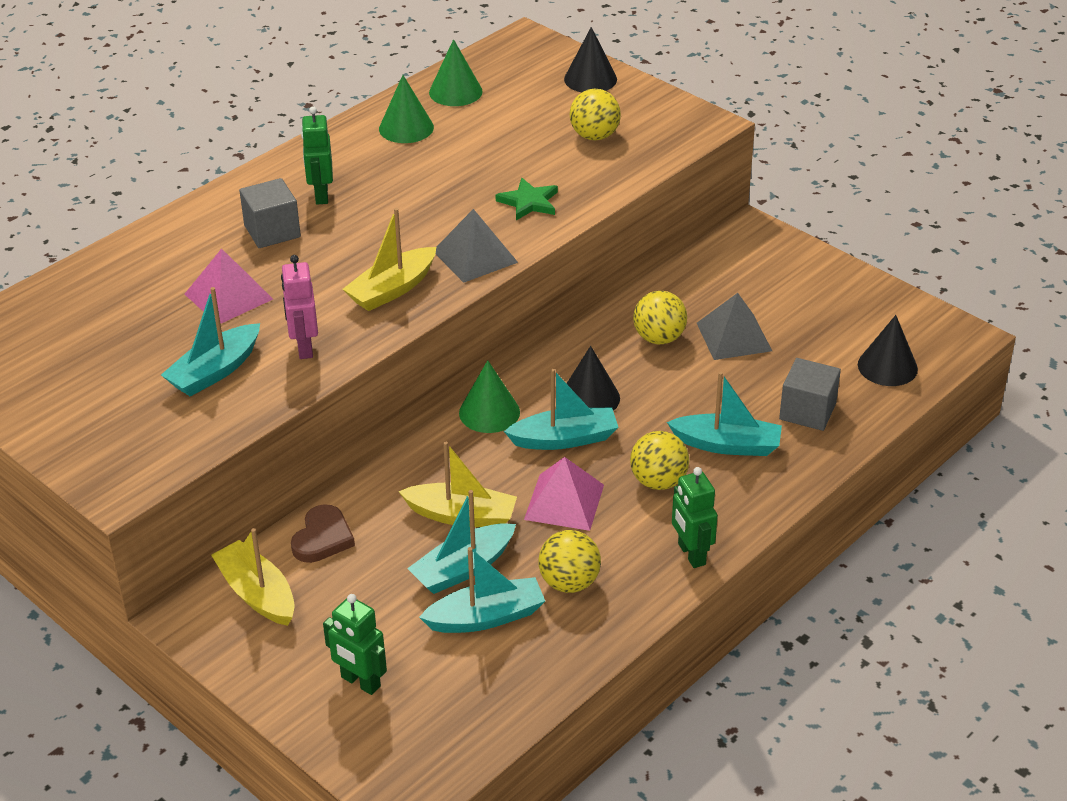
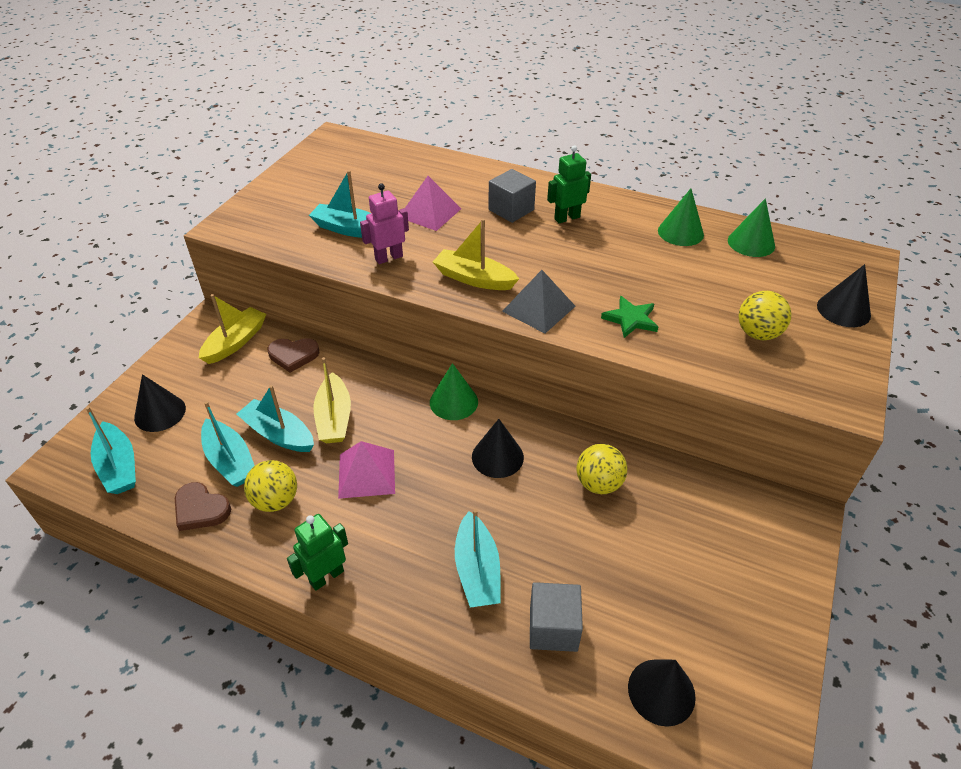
camera: 70 degrees right, 5 degrees up
green robot [323,594,387,695] -> black cone [134,374,186,432]
turquoise boat [504,369,618,450] -> turquoise boat moved to [86,406,136,494]
yellow ball [630,431,689,490] -> none
grey pyramid [697,293,772,360] -> none
none -> brown heart [175,482,231,531]

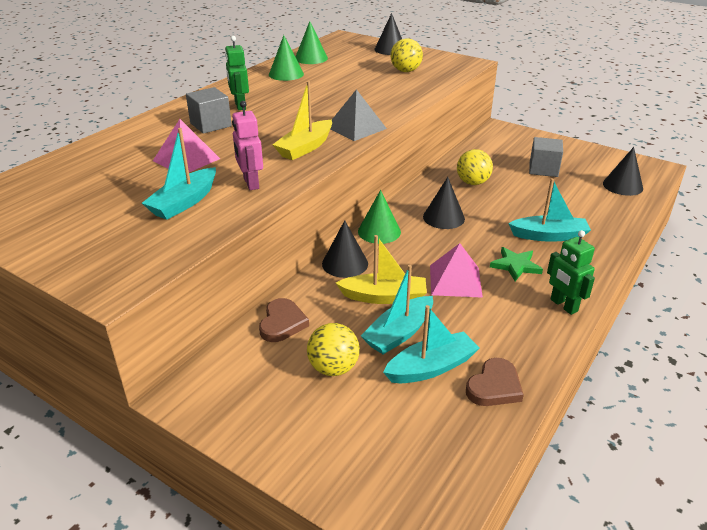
camera: 80 degrees left, 10 degrees down
turquoise boat [86,406,136,494] -> none
black cone [134,374,186,432] -> black cone moved to [322,220,368,278]
yellow boat [199,294,266,364] -> none
yellow ball [244,460,297,512] -> yellow ball moved to [307,323,360,376]
grey cube [530,582,583,652] -> grey cube moved to [529,137,563,177]
green star [601,296,658,338] -> green star moved to [490,247,543,281]

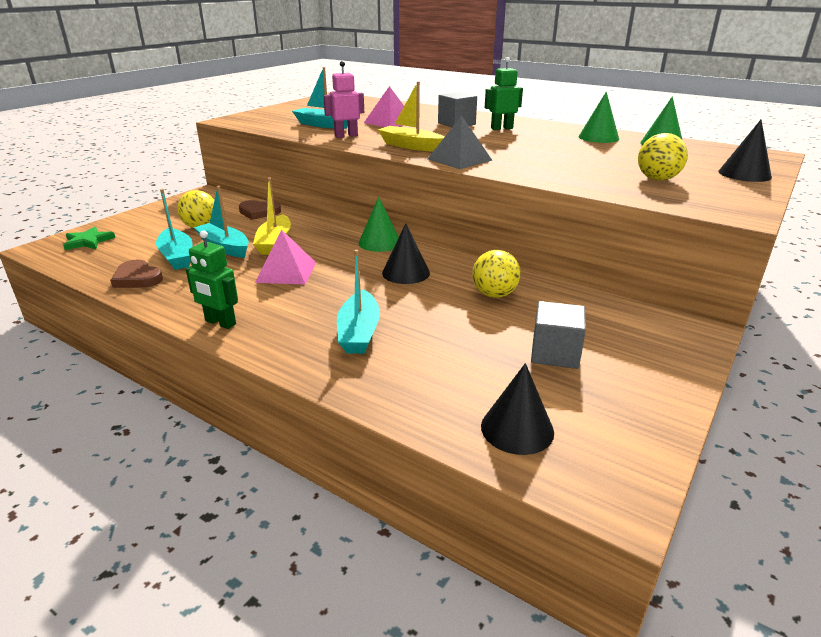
camera: 90 degrees right, 5 degrees down
black cone [322,220,368,278] -> none
green star [490,247,543,281] -> green star moved to [63,227,115,250]
green robot [547,230,595,315] -> green robot turned 120 degrees counterclockwise [186,231,238,329]

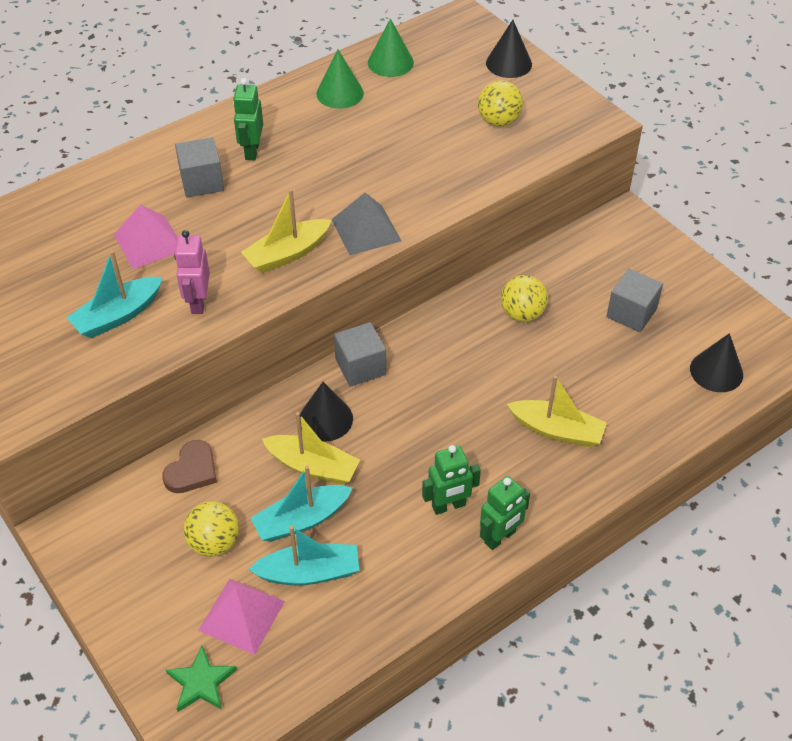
camera: 70 degrees left, 20 degrees up
brown heart [110,259,163,288] -> none
pink pyramid [255,230,316,285] -> pink pyramid moved to [198,578,285,655]
turquoise boat [337,250,380,354] -> yellow boat [507,375,607,447]
green cone [358,197,399,252] -> grey cube [334,322,386,387]
black cone [382,223,430,284] -> black cone moved to [300,382,353,442]
none -> green robot [422,445,481,515]

